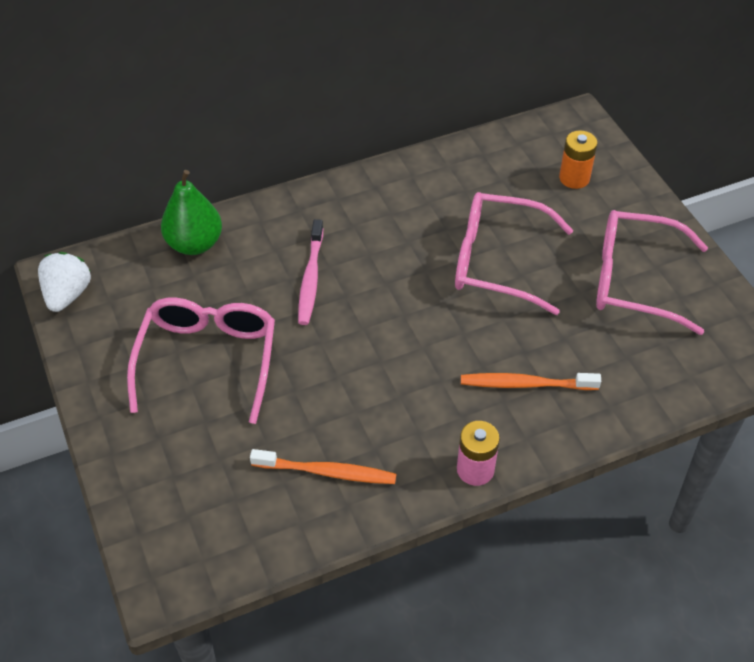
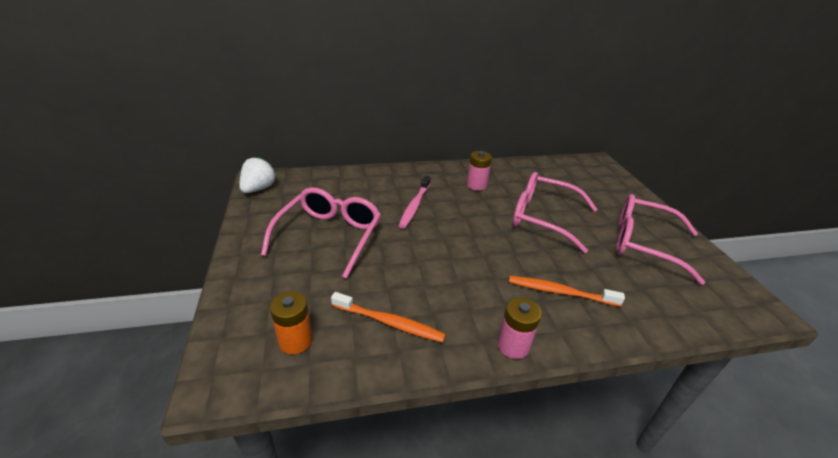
camera: 10 degrees right, 15 degrees down
green pear [161,170,222,255] -> none
orange battery [559,130,597,189] -> orange battery moved to [270,291,313,354]
none -> pink battery [467,151,492,191]

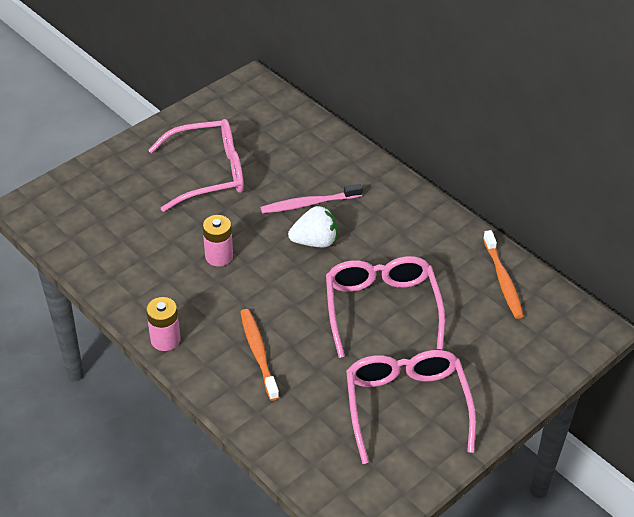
camera: 60 degrees right, 10 degrees up
white strawberry [239,156,277,193] -> white strawberry moved to [288,206,337,247]
orange battery [270,291,313,354] -> none
orange toothbrush [331,292,446,342] -> orange toothbrush moved to [483,230,523,319]
pink battery [467,151,492,191] -> pink battery moved to [203,215,233,266]

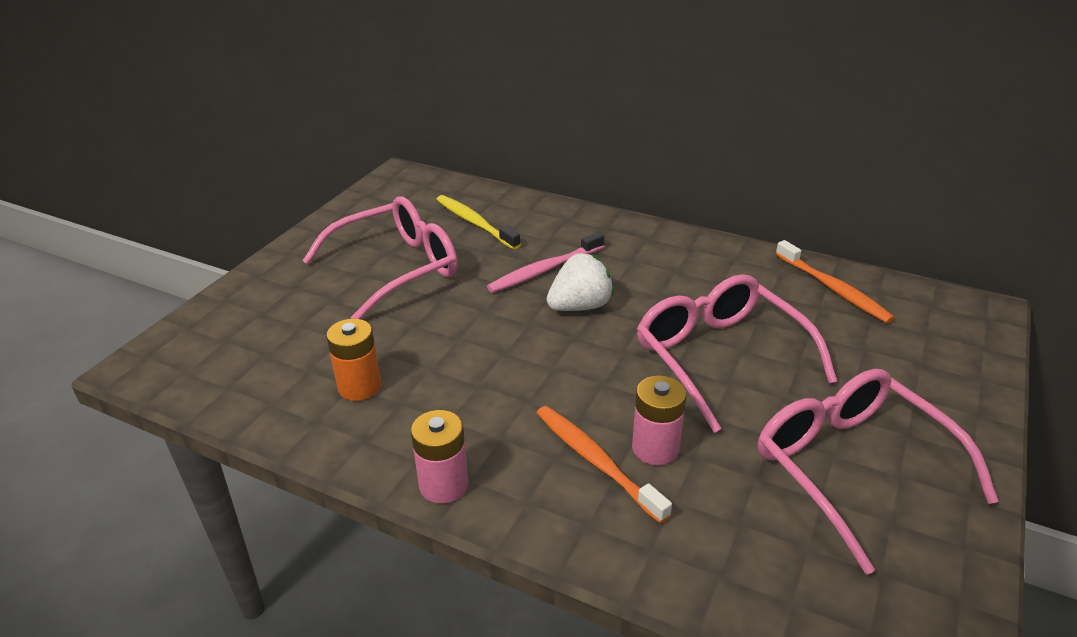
camera: 20 degrees left, 10 degrees down
pink battery [203,215,233,266] -> pink battery moved to [632,375,686,465]
none -> orange battery [326,319,381,401]
none -> yellow toothbrush [436,195,521,250]

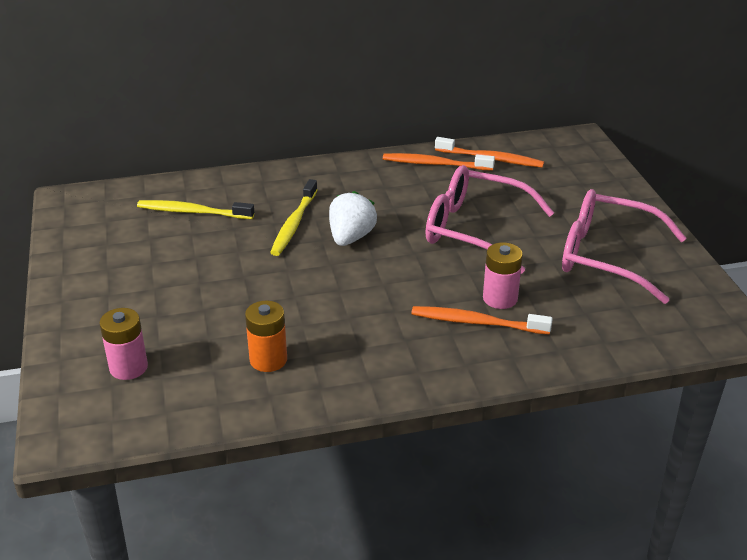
camera: 40 degrees left, 0 degrees up
pink glasses [302,196,458,319] -> none
pink battery [411,410,468,504] -> pink battery moved to [99,308,148,380]
pink toothbrush [487,232,604,293] -> yellow toothbrush [270,179,317,256]
none -> orange toothbrush [383,153,495,171]

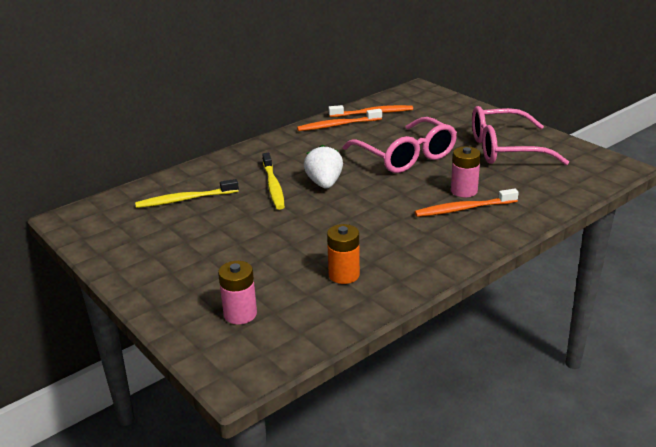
camera: 25 degrees left, 5 degrees down
pink glasses [425,165,554,274] -> pink glasses turned 120 degrees counterclockwise [343,117,457,173]

